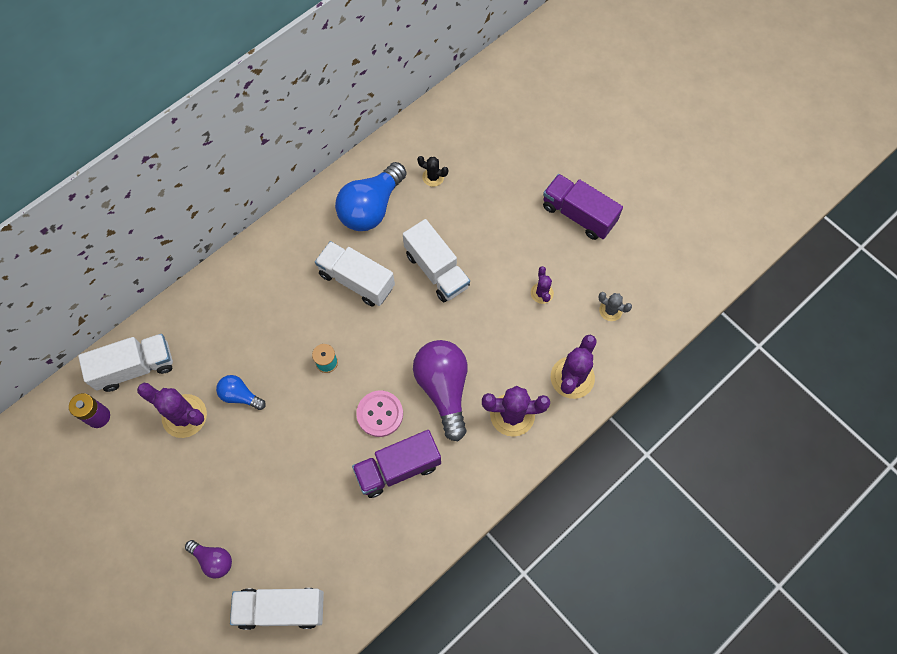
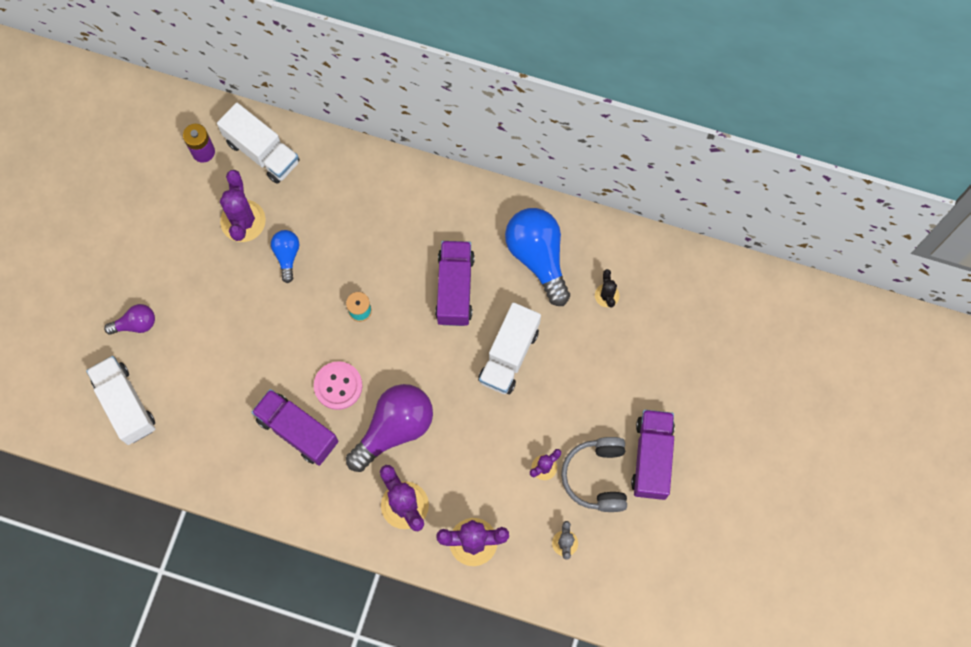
camera: 60 degrees right, 5 degrees up
purple light bulb [185,540,232,579] -> purple light bulb turned 105 degrees counterclockwise [104,304,155,335]
white truck [315,241,395,306] -> purple truck [435,241,475,326]
blue light bulb [335,162,407,231] -> blue light bulb turned 60 degrees clockwise [505,208,570,306]
none -> grey headphones [561,437,627,512]

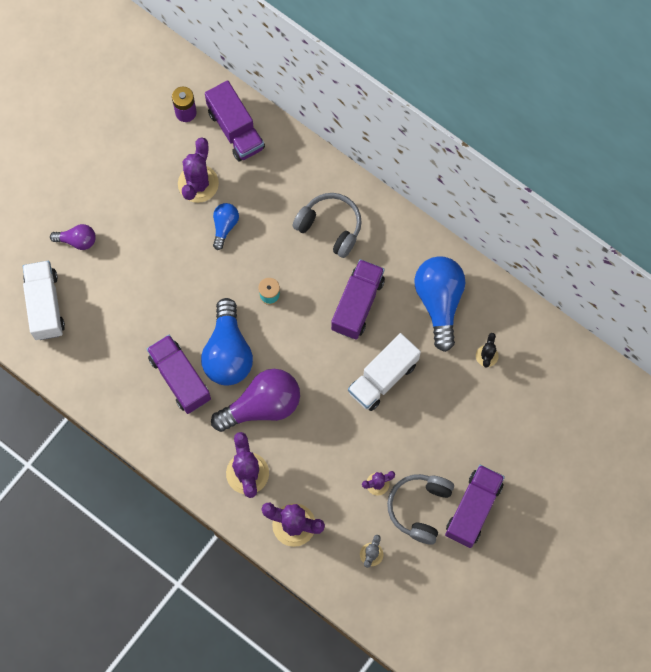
camera: 20 degrees right, 0 degrees up
white truck [217,102,300,184] -> purple truck [205,80,265,161]
pink button [314,361,362,410] -> blue light bulb [201,298,253,385]
none -> grey headphones [292,193,362,258]

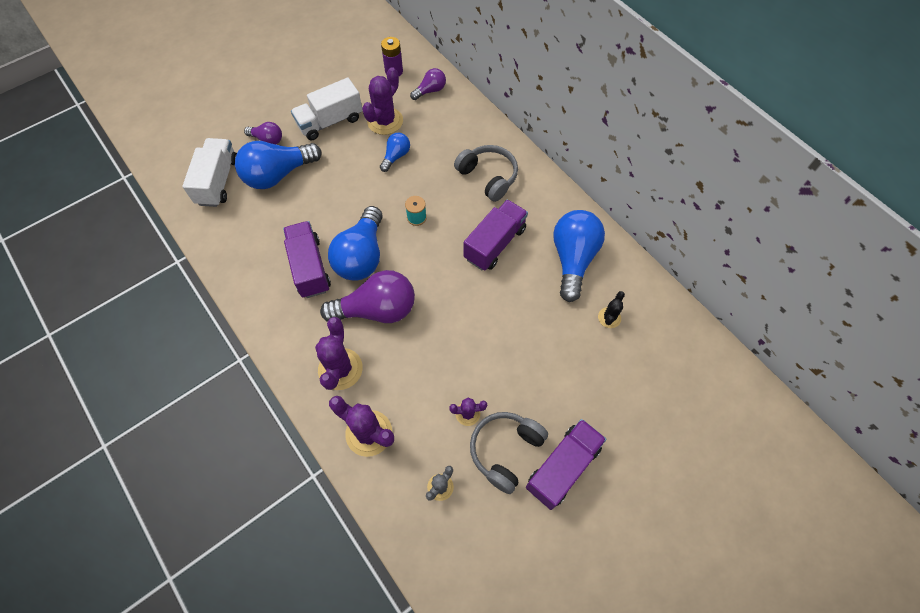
camera: 15 degrees right, 10 degrees down
purple truck [205,80,265,161] -> purple light bulb [410,68,446,100]
white truck [348,333,421,411] -> white truck moved to [291,78,363,140]
none -> blue light bulb [235,141,321,189]

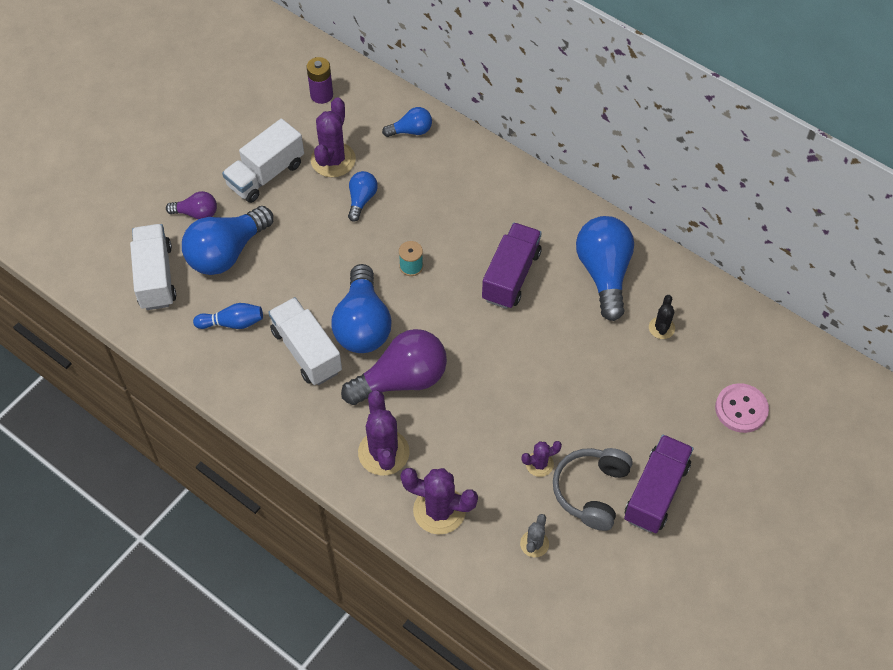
camera: 15 degrees left, 5 degrees down
purple truck [283,221,331,298] -> white truck [268,297,342,385]
purple light bulb [410,68,446,100] -> none
grey headphones [454,145,518,202] -> none
none -> blue bowling pin [193,303,263,329]
none -> blue light bulb [382,107,432,137]
none -> pink button [715,383,769,433]

